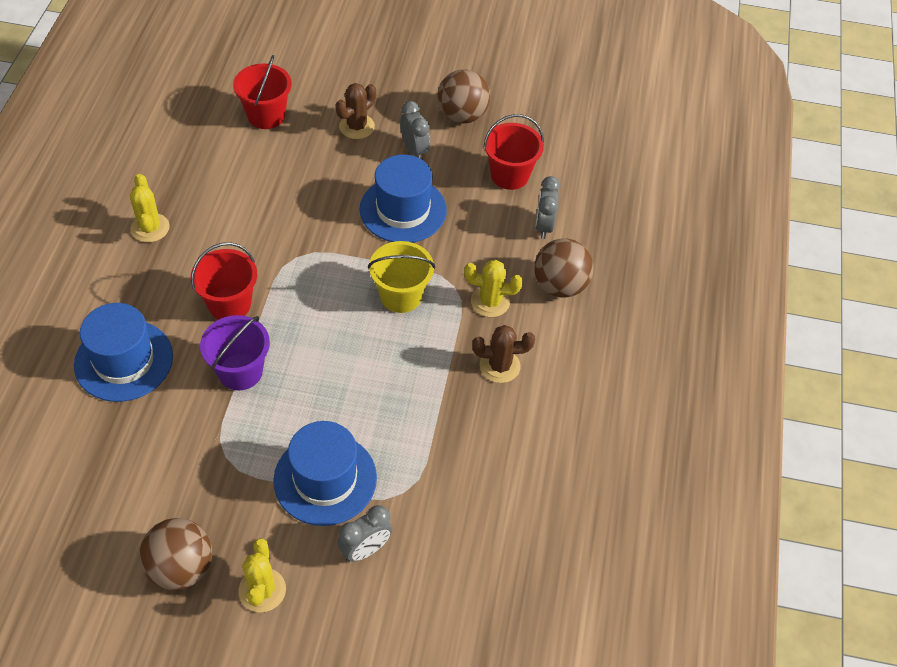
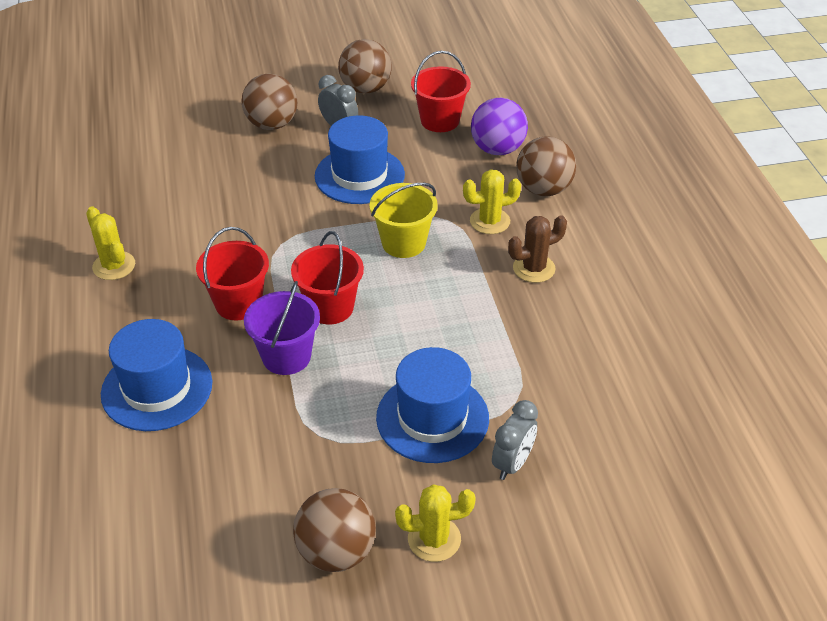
camera: 20 degrees left, 10 degrees down
red bucket [233,55,292,129] -> red bucket moved to [291,231,364,325]
yellow cactus [239,539,286,612] -> yellow cactus turned 75 degrees counterclockwise [395,484,476,562]
brown cactus [335,83,376,139] -> brown ball [241,74,297,130]
grey clock [535,176,561,239] -> purple ball [471,98,528,155]

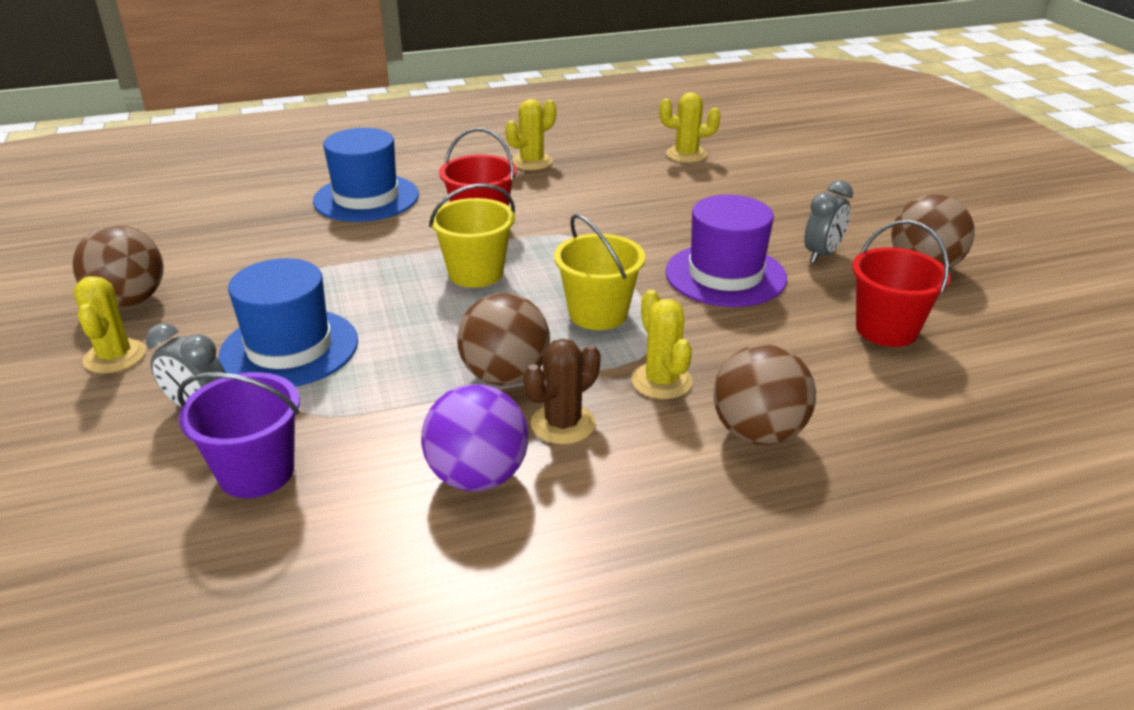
camera: 85 degrees right, 10 degrees down
brown ball [241,74,297,130] -> brown ball moved to [457,293,550,386]
purple bucket [244,281,320,375] -> purple bucket moved to [177,372,300,498]
red bucket [291,231,364,325] -> yellow bucket [429,183,515,287]
blue hat [315,115,405,204] -> purple hat [665,195,787,307]
purple ball [471,98,528,155] -> purple ball moved to [421,384,528,491]
brown cactus [508,215,567,283] -> brown cactus turned 75 degrees clockwise [523,339,601,445]
none -> yellow cactus [659,92,721,163]

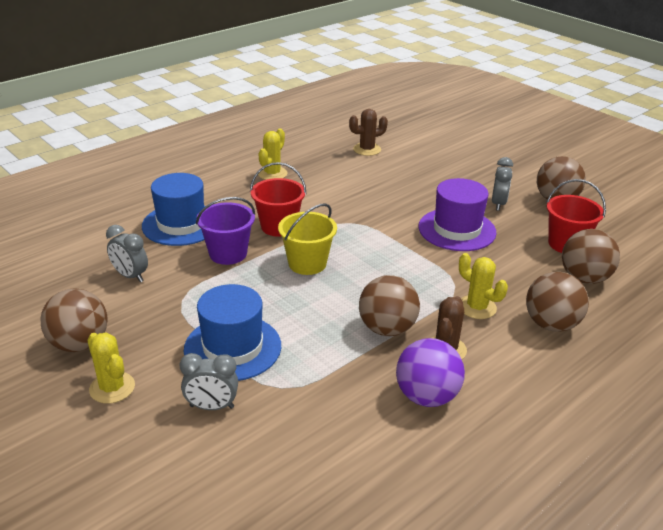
camera: 25 degrees left, 0 degrees up
purple bucket [177,372,300,498] -> purple bucket moved to [196,197,255,265]
yellow bucket [554,214,645,330] -> none
yellow cactus [659,92,721,163] -> brown cactus [349,109,388,156]
none -> grey clock [106,225,148,282]
none -> brown ball [562,229,620,284]

